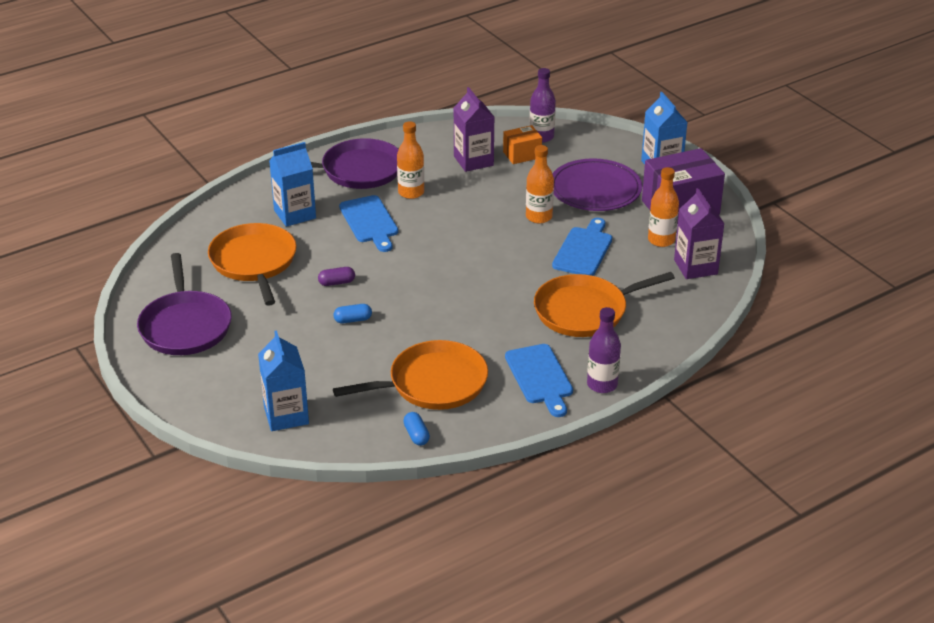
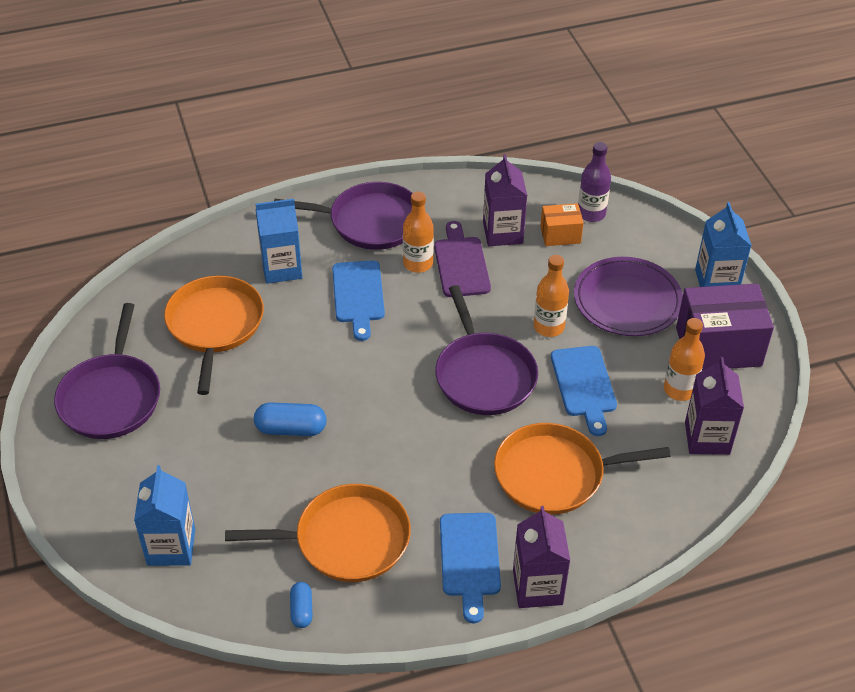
camera: 15 degrees right, 10 degrees up
purple capsule [318,267,355,286] -> none
blue capsule [334,304,372,323] -> blue capsule [254,402,327,436], size x1.64
blue cutting board [552,218,612,276] -> blue cutting board turned 135 degrees clockwise [551,346,617,436]
purple bottle [587,307,621,393] -> purple carton [513,506,570,608]
none -> purple cutting board [434,221,491,297]
none -> purple pan [435,285,538,415]

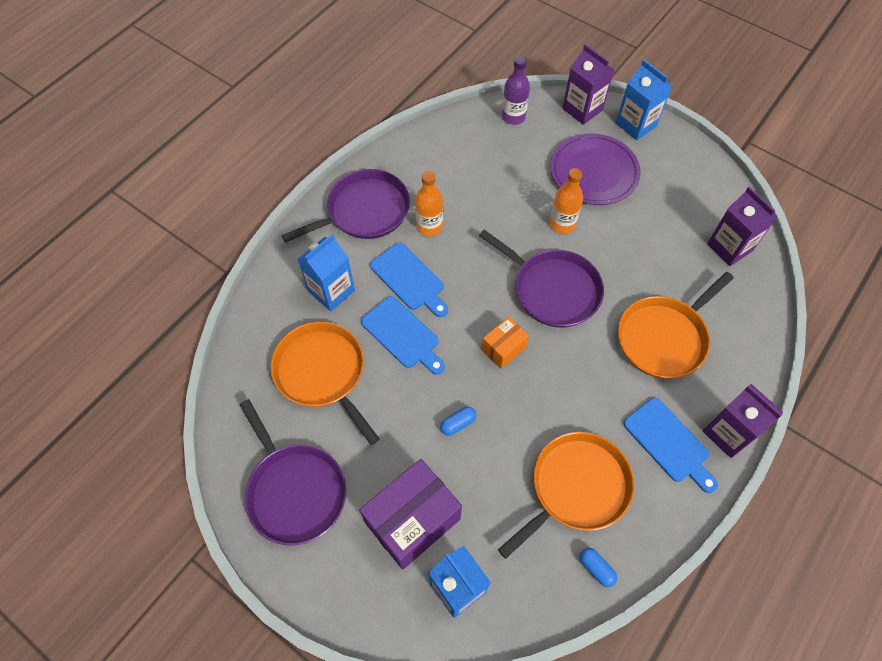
camera: 35 degrees left, 15 degrees up
blue capsule [254,402,327,436] -> blue capsule [440,406,477,436], size x0.61
purple cutting board [434,221,491,297] -> none
purple carton [483,154,527,246] -> purple carton moved to [562,44,614,125]
orange box [540,203,584,246] -> orange box moved to [482,317,529,369]
blue cutting board [551,346,617,436] -> blue cutting board moved to [361,296,445,375]
orange bottle [664,318,705,401] -> none
purple box [676,283,774,370] -> purple box moved to [359,459,462,570]

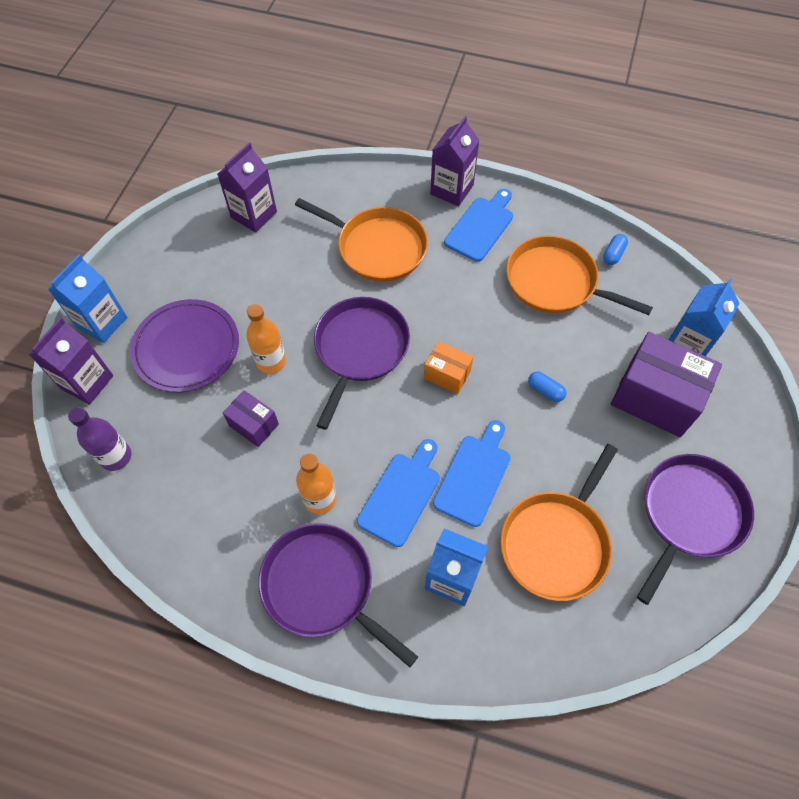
camera: 110 degrees left, 0 degrees up
none -> purple box [223,390,279,447]

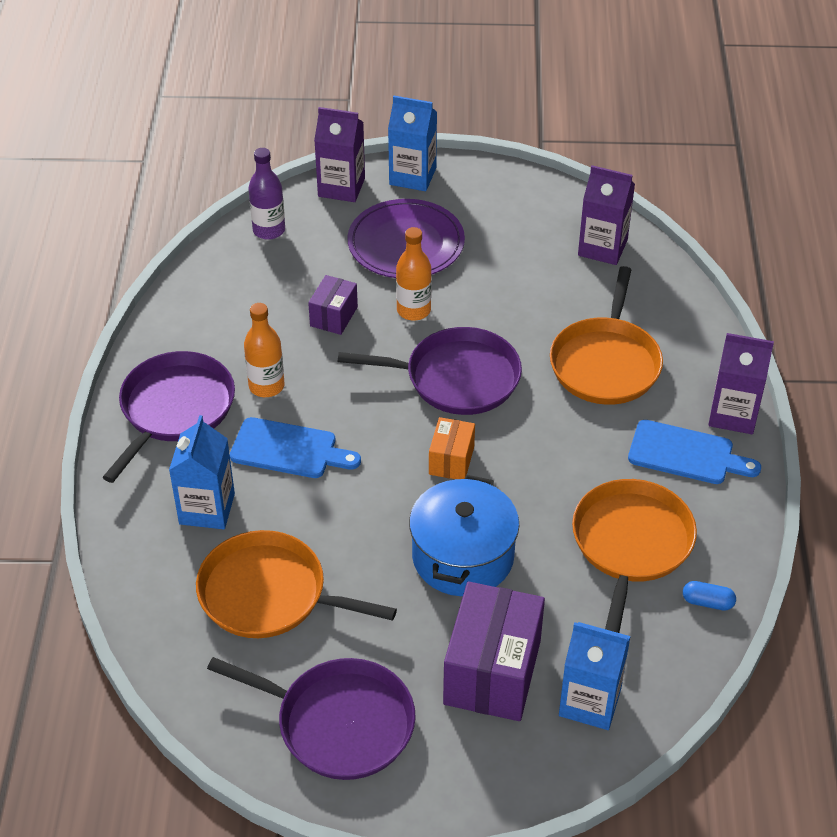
camera: 75 degrees right, 15 degrees down
blue cutting board [433,420,510,527] -> none
blue capsule [528,371,567,402] -> blue pot [409,475,519,596]

